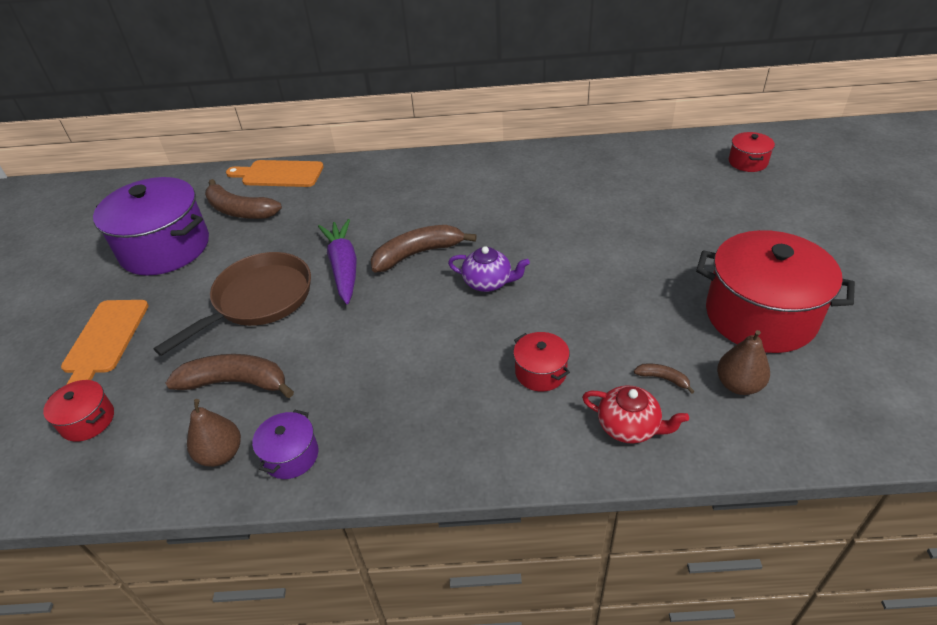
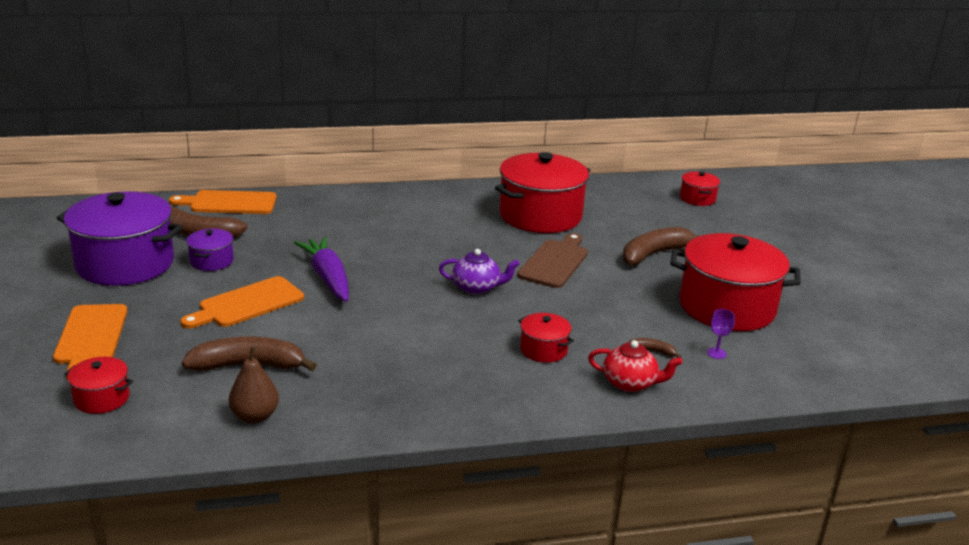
camera: 15 degrees left, 15 degrees down
brown pan [154,252,311,356] -> orange cutting board [180,276,304,329]
purple pot [252,410,318,479] -> purple pot moved to [186,229,234,271]
brown banana [371,225,477,272] -> brown banana moved to [623,227,699,266]
brown pear [717,330,770,395] -> purple goblet [707,309,735,359]
none -> red pot [495,152,590,233]
none -> brown cutting board [517,233,588,288]

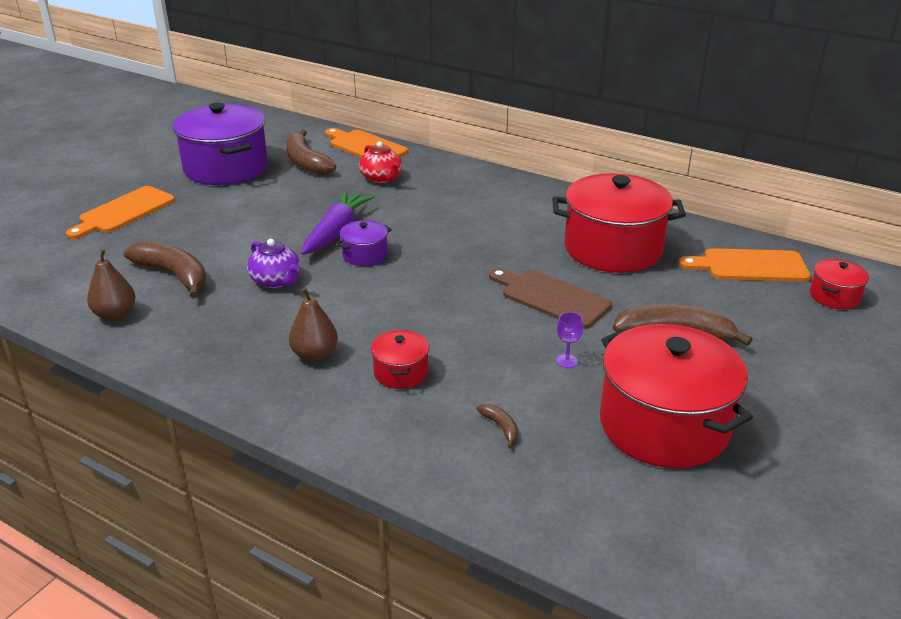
camera: 45 degrees right, 5 degrees up
red pot [64,357,133,414] -> none
orange cutting board [180,276,304,329] -> orange cutting board moved to [679,248,811,282]
purple pot [186,229,234,271] -> purple pot moved to [336,220,392,266]
purple teapot [439,249,520,295] -> purple teapot moved to [247,239,300,288]
brown cutting board [517,233,588,288] -> brown cutting board turned 120 degrees counterclockwise [489,268,612,329]
red teapot [588,340,682,392] -> red teapot moved to [359,141,402,183]
purple goblet [707,309,735,359] -> purple goblet moved to [556,312,583,368]
none -> brown pear [289,288,338,362]

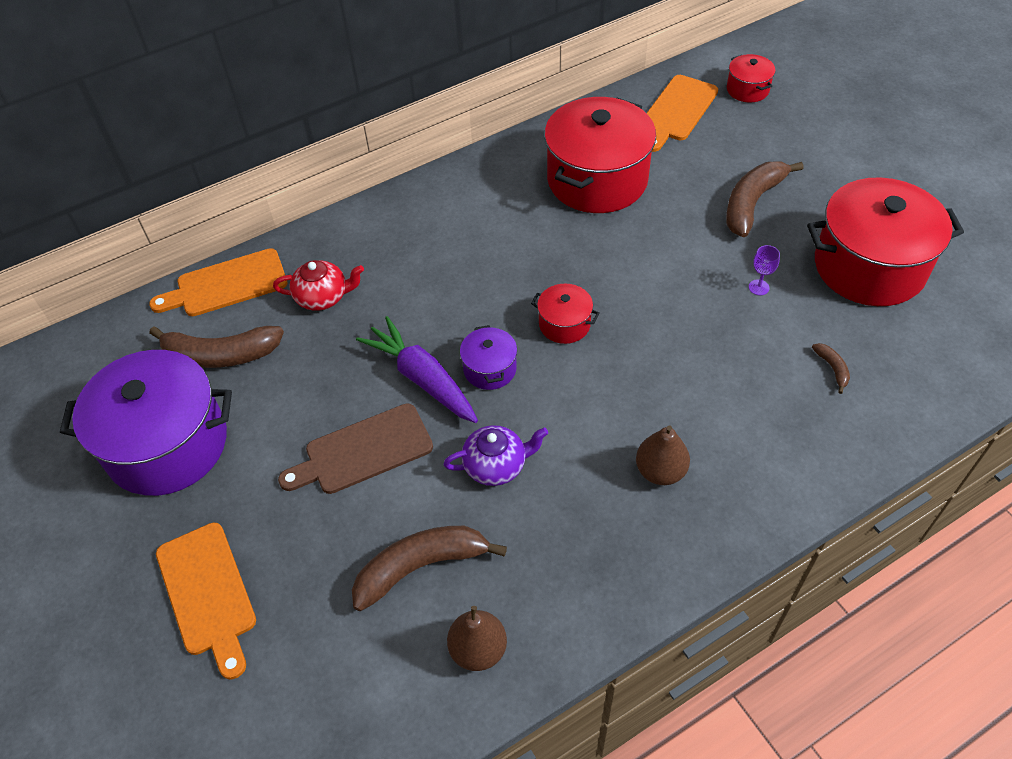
camera: 60 degrees left, 20 degrees up
red pot [371,330,429,389] -> red pot moved to [531,284,600,344]
brown banana [477,404,518,448] -> brown banana turned 75 degrees clockwise [812,343,850,394]
brown cutting board [489,268,612,329] -> brown cutting board moved to [278,403,433,494]

